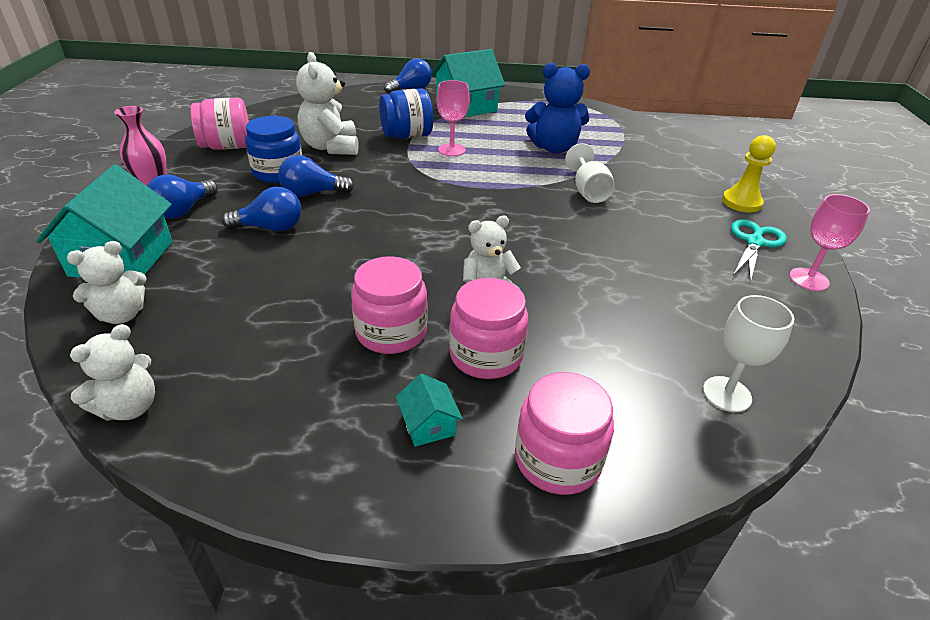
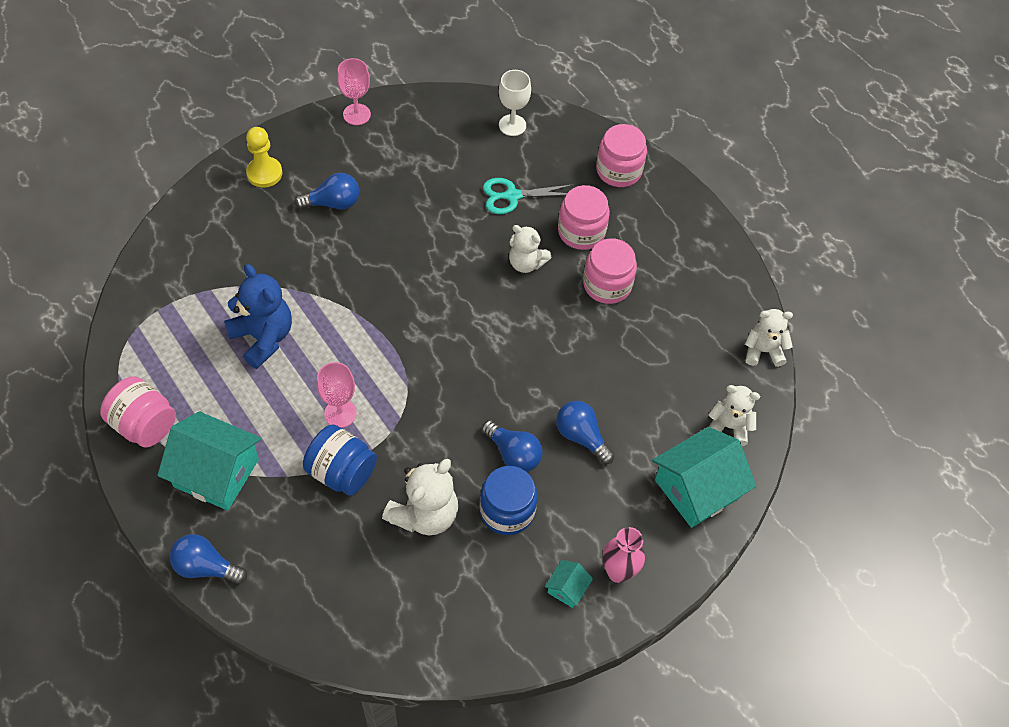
camera: 130 degrees left, 20 degrees up
blue light bulb [147,174,218,219] -> blue light bulb moved to [294,173,359,209]
pink jar [191,97,249,150] -> pink jar moved to [100,376,176,448]
turquoise house [396,374,463,447] -> turquoise house moved to [545,560,593,608]
white goblet [565,143,615,203] -> none
turquoise scissors [731,219,787,282] -> turquoise scissors moved to [483,178,574,214]

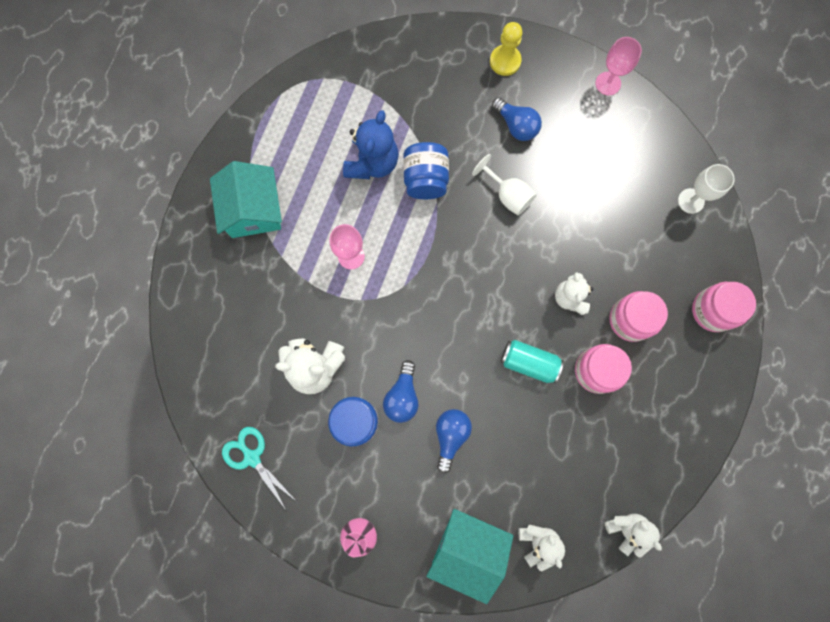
camera: 60 degrees right, 20 degrees up
pink jar [100,376,176,448] -> none
blue light bulb [170,534,247,584] -> none
blue jar [303,424,377,496] -> blue jar moved to [403,142,449,199]
turquoise scissors [483,178,574,214] -> turquoise scissors moved to [222,427,296,511]
turquoise house [545,560,593,608] -> none
none -> white goblet [472,154,537,215]
none -> turquoise can [501,340,564,383]

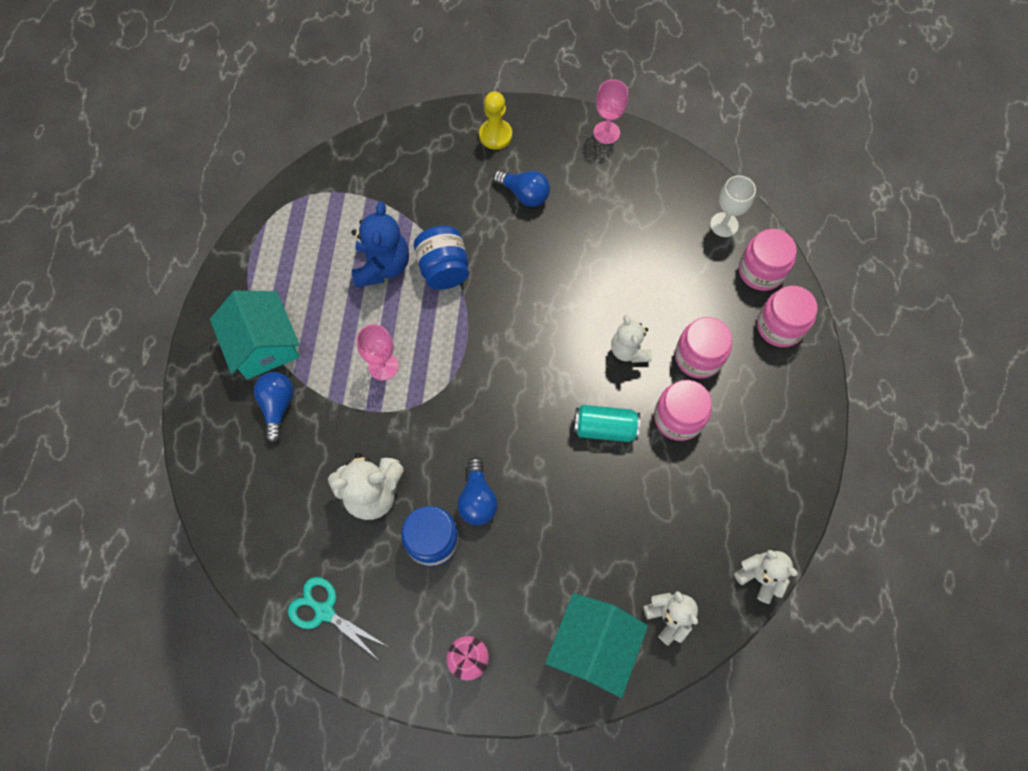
camera: 15 degrees left, 10 degrees down
turquoise house [426,509,513,604] -> turquoise house turned 75 degrees counterclockwise [545,593,648,698]
blue light bulb [436,409,472,473] -> blue light bulb moved to [254,372,294,443]
white goblet [472,154,537,215] -> none
none -> pink jar [739,229,797,291]

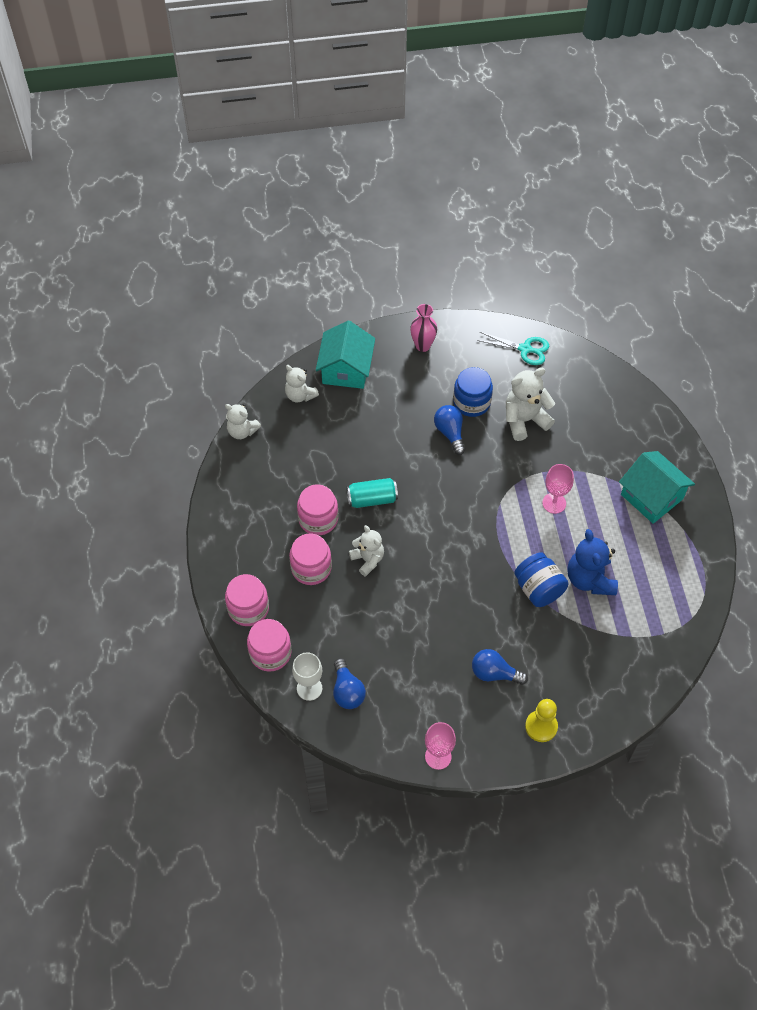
camera: 165 degrees right, 10 degrees down
blue light bulb [254,372,294,443] -> blue light bulb moved to [333,658,366,709]

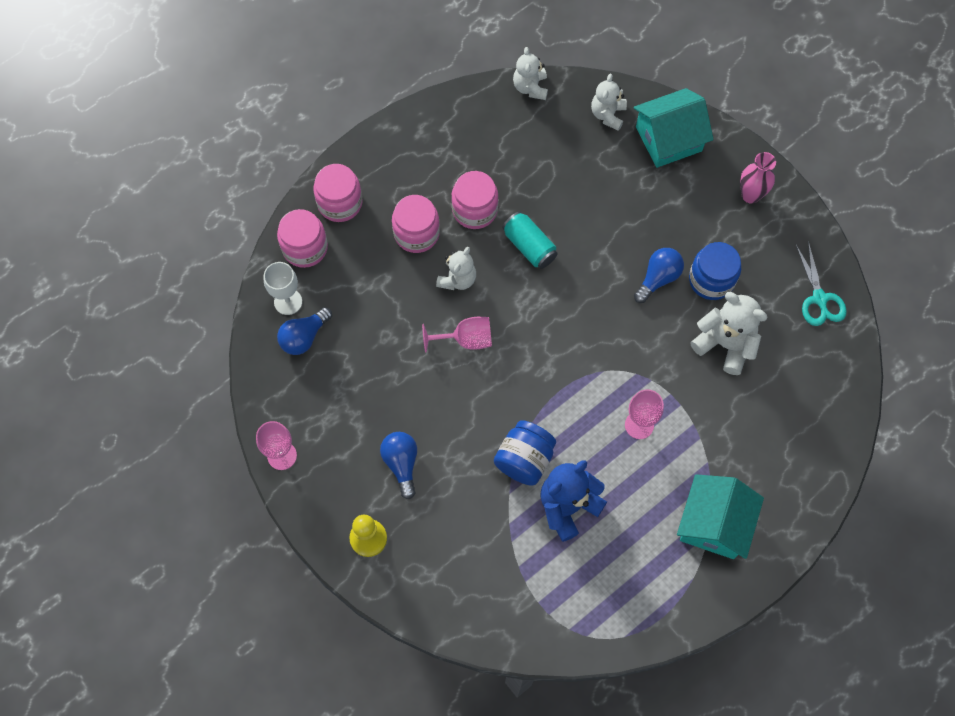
camera: 60 degrees right, 10 degrees up
none -> pink goblet [422,317,492,353]

